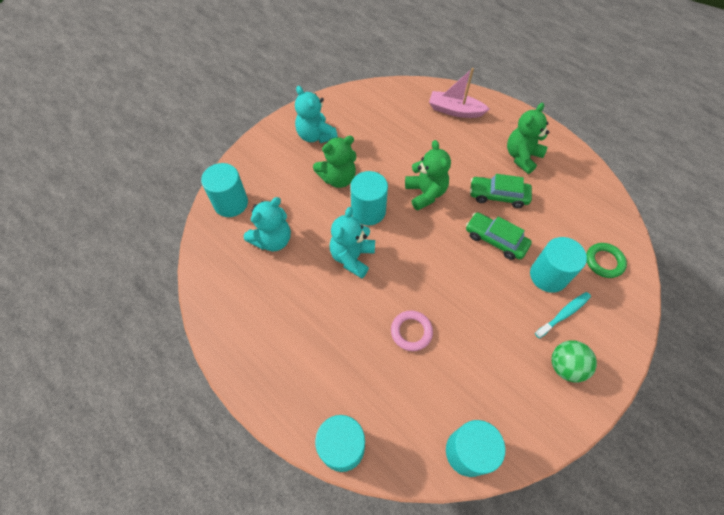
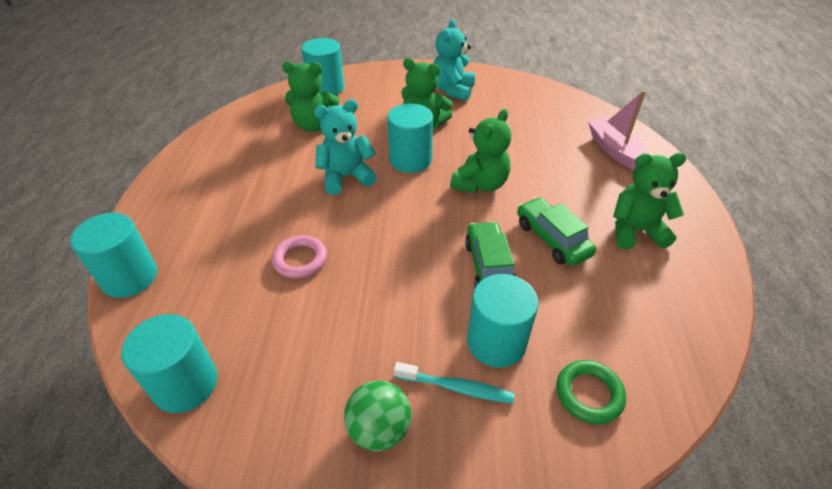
camera: 50 degrees right, 15 degrees down
turquoise teddy bear [244,197,291,251] -> green teddy bear [282,61,339,132]

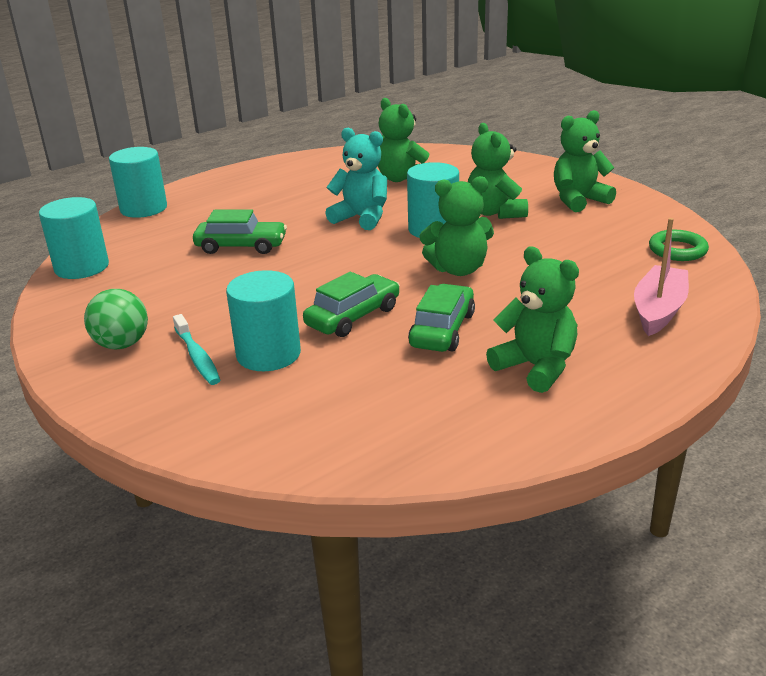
camera: 50 degrees right, 15 degrees down
pink ring [272,235,327,278] -> green car [193,210,287,254]
turquoise cylinder [302,38,344,95] -> none
turquoise teddy bear [434,19,475,101] -> green teddy bear [554,110,616,212]
green ring [557,360,626,424] -> green ring moved to [649,230,709,261]

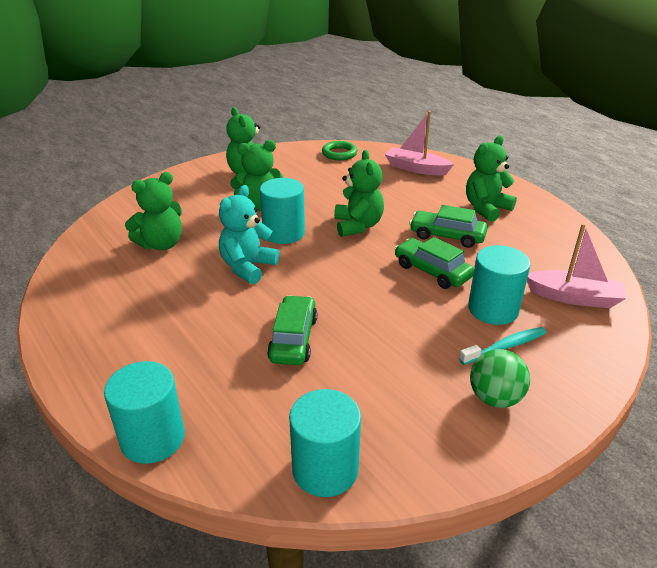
camera: 90 degrees left, 5 degrees up
none -> pink boat [527,223,626,308]

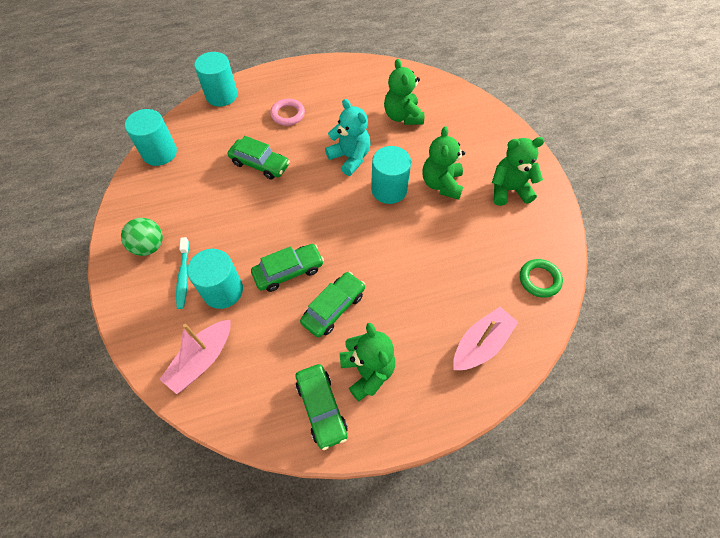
camera: 110 degrees right, 25 degrees up
green teddy bear [334,150,384,237] -> none
none -> pink ring [270,99,305,126]
none -> green car [296,364,348,450]

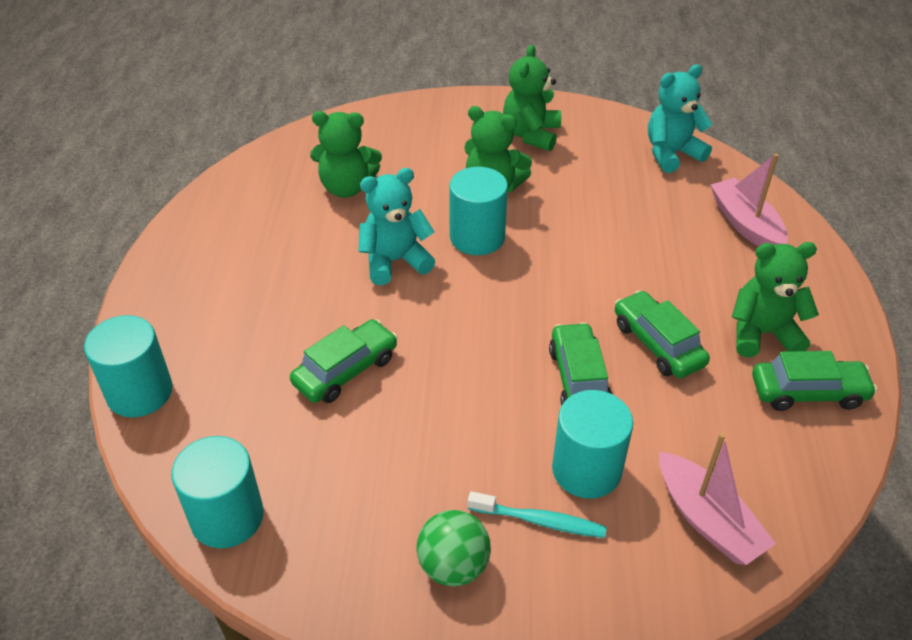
camera: 70 degrees left, 15 degrees down
pink ring [270,99,305,126] -> none
green ring [520,259,563,298] -> turquoise teddy bear [648,64,713,173]

